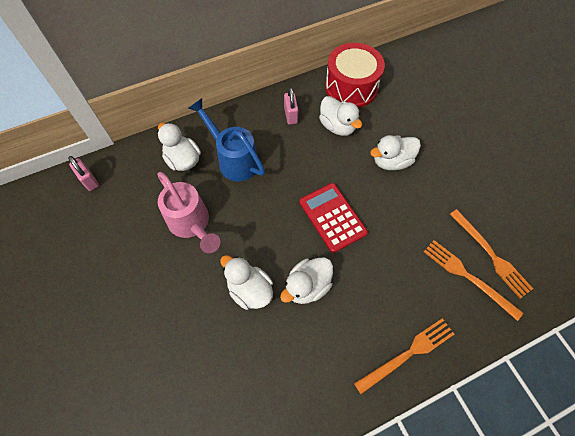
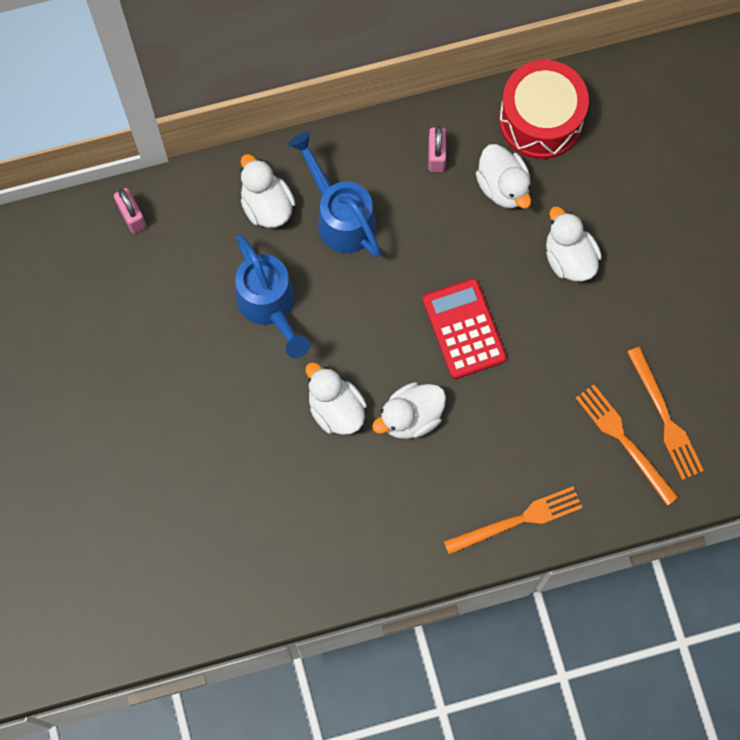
camera: 10 degrees right, 10 degrees up
pink watering can [157,172,220,253] -> blue watering can [235,234,310,358]
white duck [370,135,421,170] -> white duck turned 75 degrees clockwise [546,206,602,282]

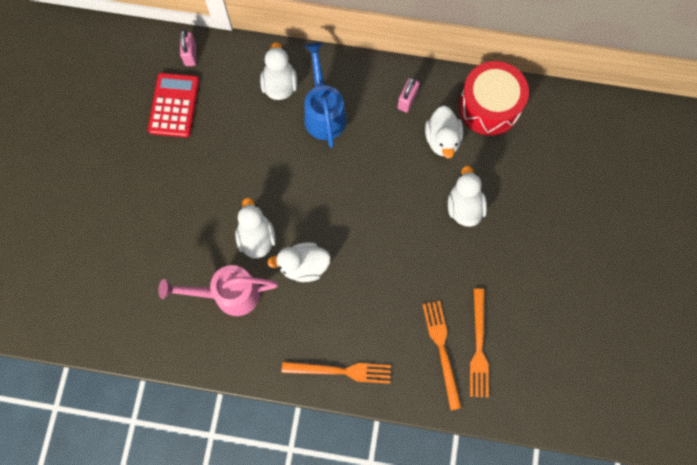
camera: 25 degrees right, 0 degrees up
blue watering can [235,234,310,358] -> none
red calculator [423,279,507,379] -> red calculator moved to [148,73,199,137]
none -> pink watering can [159,265,278,316]

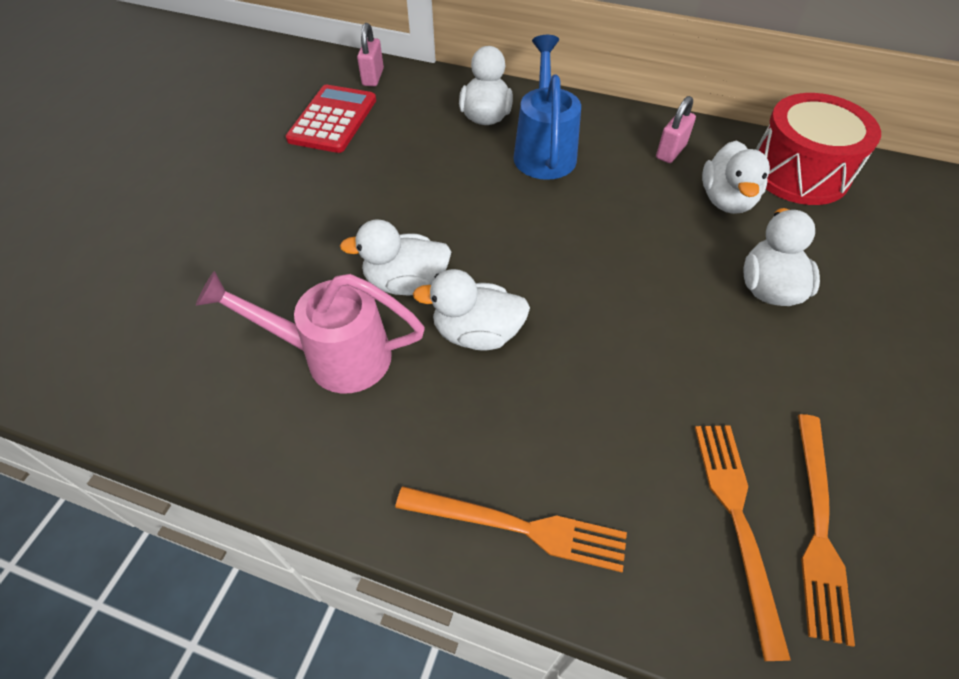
camera: 10 degrees right, 20 degrees down
white duck [235,198,276,259] -> white duck turned 90 degrees counterclockwise [340,219,451,295]

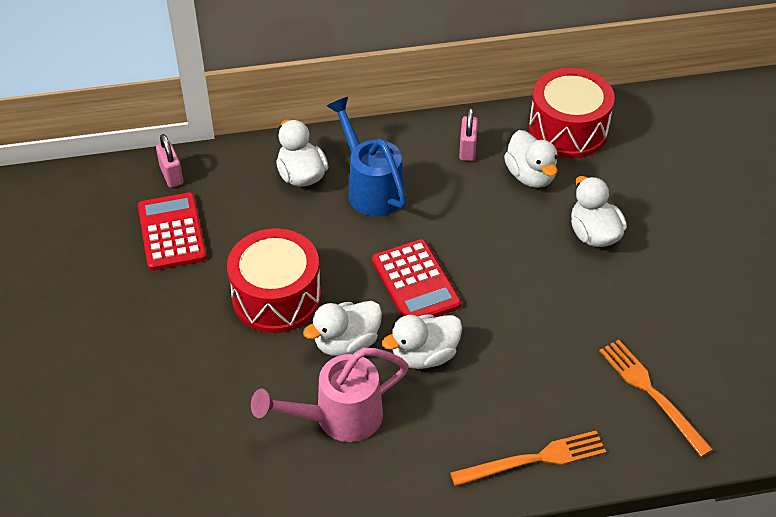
camera: 30 degrees left, 5 degrees down
orange fork [798,414,855,647] -> none
none -> red drum [227,228,321,333]
none -> red calculator [372,239,461,317]

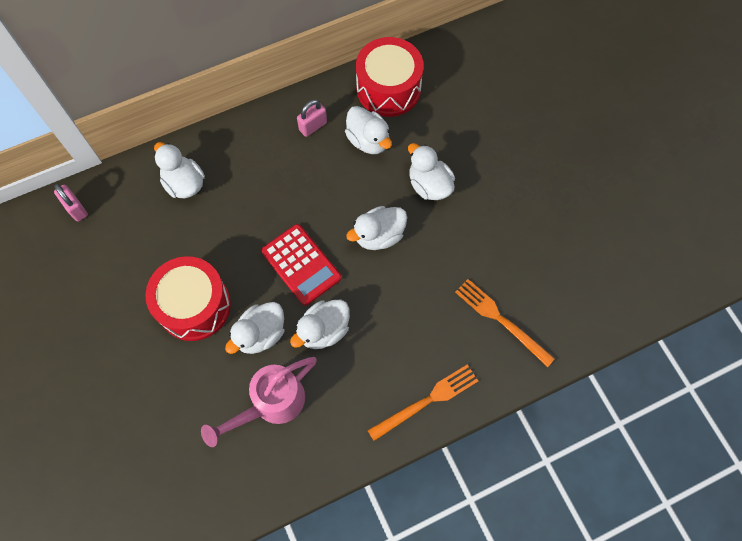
camera: 15 degrees left, 20 degrees up
red calculator [138,192,207,271] -> none
blue watering can [327,97,407,216] -> none
pink padlock [459,108,478,161] -> pink padlock turned 60 degrees clockwise [297,100,327,137]
none -> white duck [346,206,407,250]

